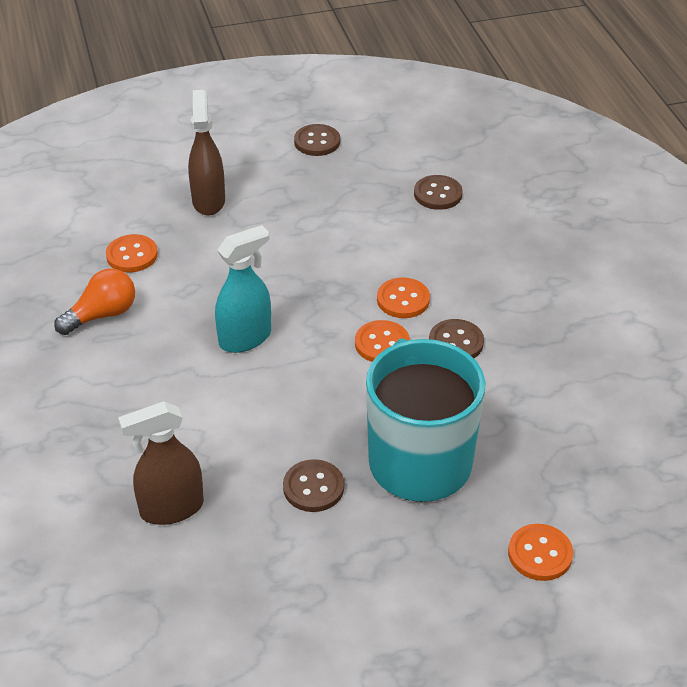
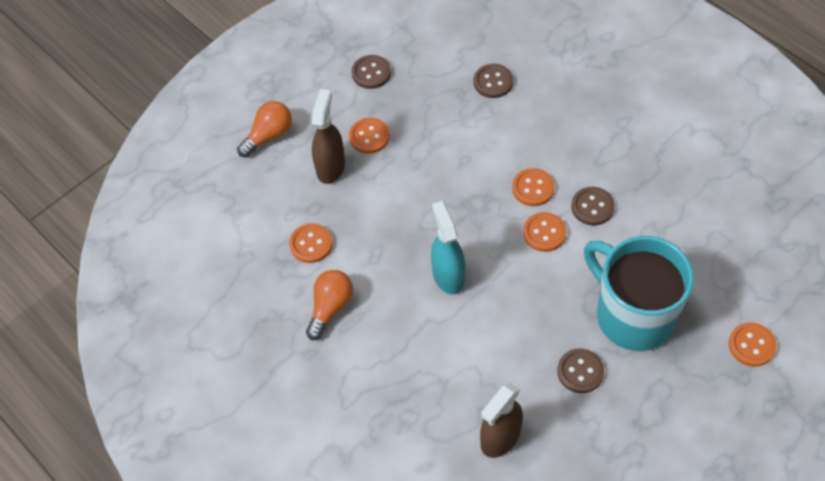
camera: 25 degrees left, 15 degrees up
brown spray bottle [188,90,225,216] -> brown spray bottle turned 45 degrees clockwise [312,89,345,184]
turquoise spray bottle [215,225,271,353] -> turquoise spray bottle turned 45 degrees counterclockwise [431,201,465,294]
none -> orange light bulb [237,101,292,158]
none -> orange button [349,118,390,154]

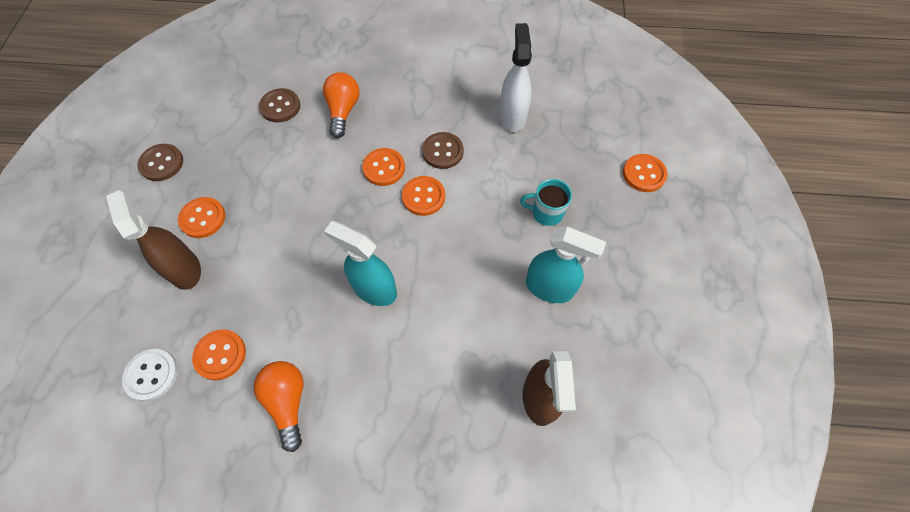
camera: 45 degrees left, 5 degrees up
orange light bulb [237,101,292,158] -> orange light bulb moved to [323,72,360,138]
brown button [557,348,604,393] -> turquoise spray bottle [526,226,606,303]
turquoise mug [584,236,694,351] -> turquoise mug [520,179,572,226], size x0.41
none -> white button [122,349,178,401]
none -> white spray bottle [499,23,532,132]

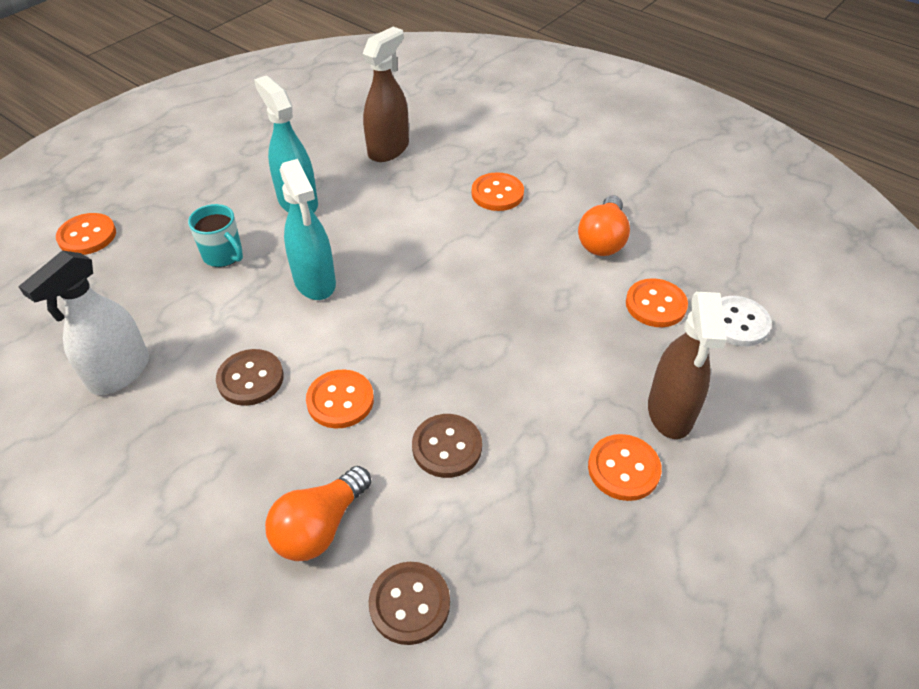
camera: 145 degrees left, 15 degrees down
brown button [137,144,183,181] -> brown button moved to [412,414,482,478]
turquoise spray bottle [324,221,397,306] -> turquoise spray bottle moved to [280,159,336,300]
orange button [402,176,445,216] -> orange button moved to [472,172,524,211]

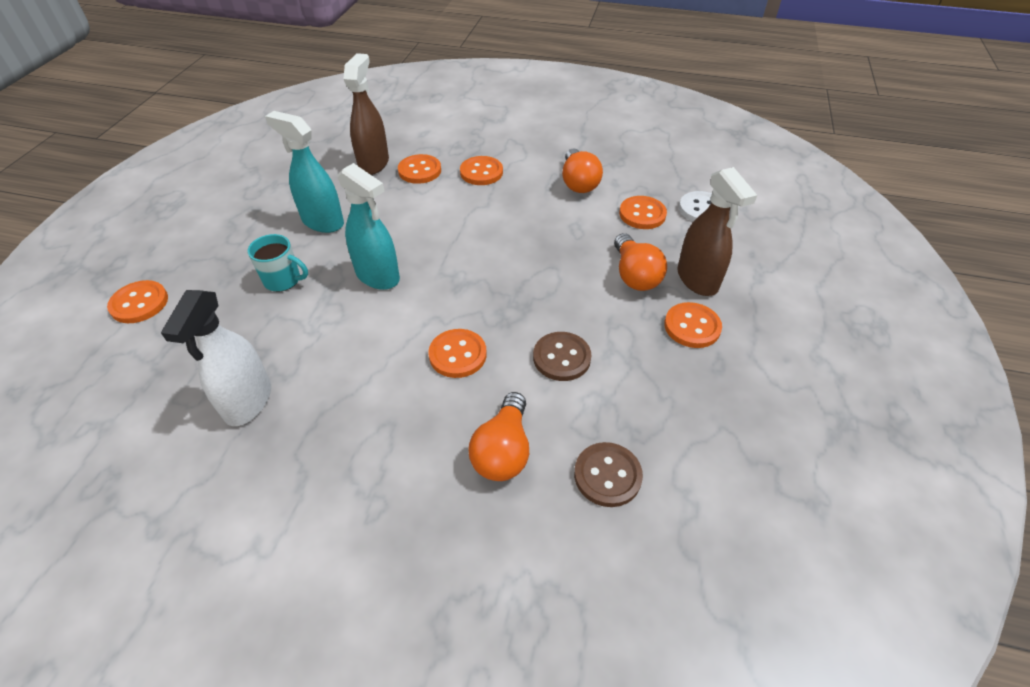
camera: 25 degrees left, 0 degrees up
brown button [216,349,284,406] -> none
none -> orange button [398,154,441,184]
none -> orange light bulb [614,233,667,291]

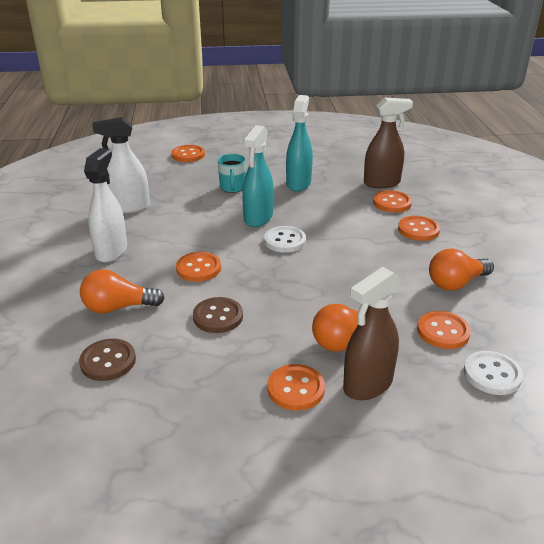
camera: 70 degrees right, 15 degrees down
none -> white spray bottle [84,148,127,263]
none -> white button [264,226,306,253]

